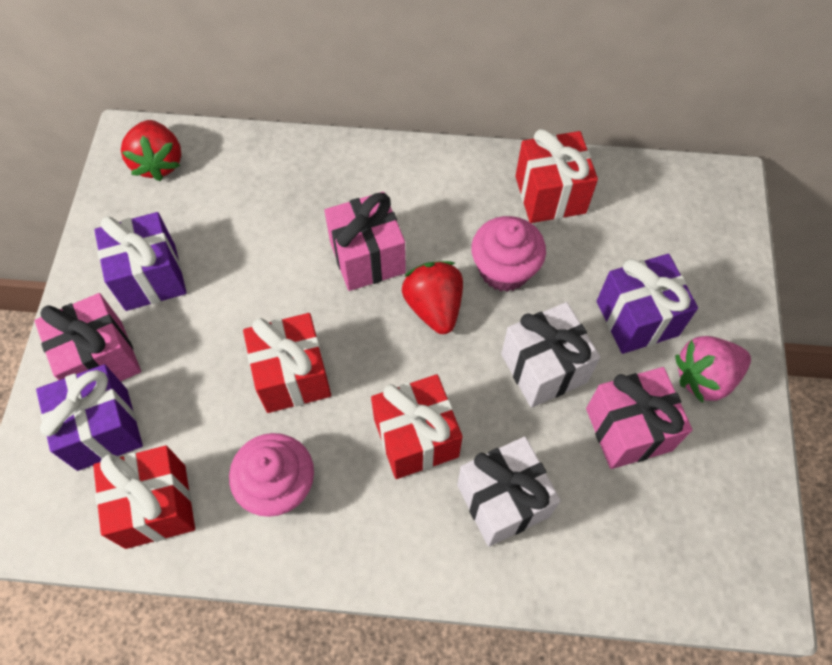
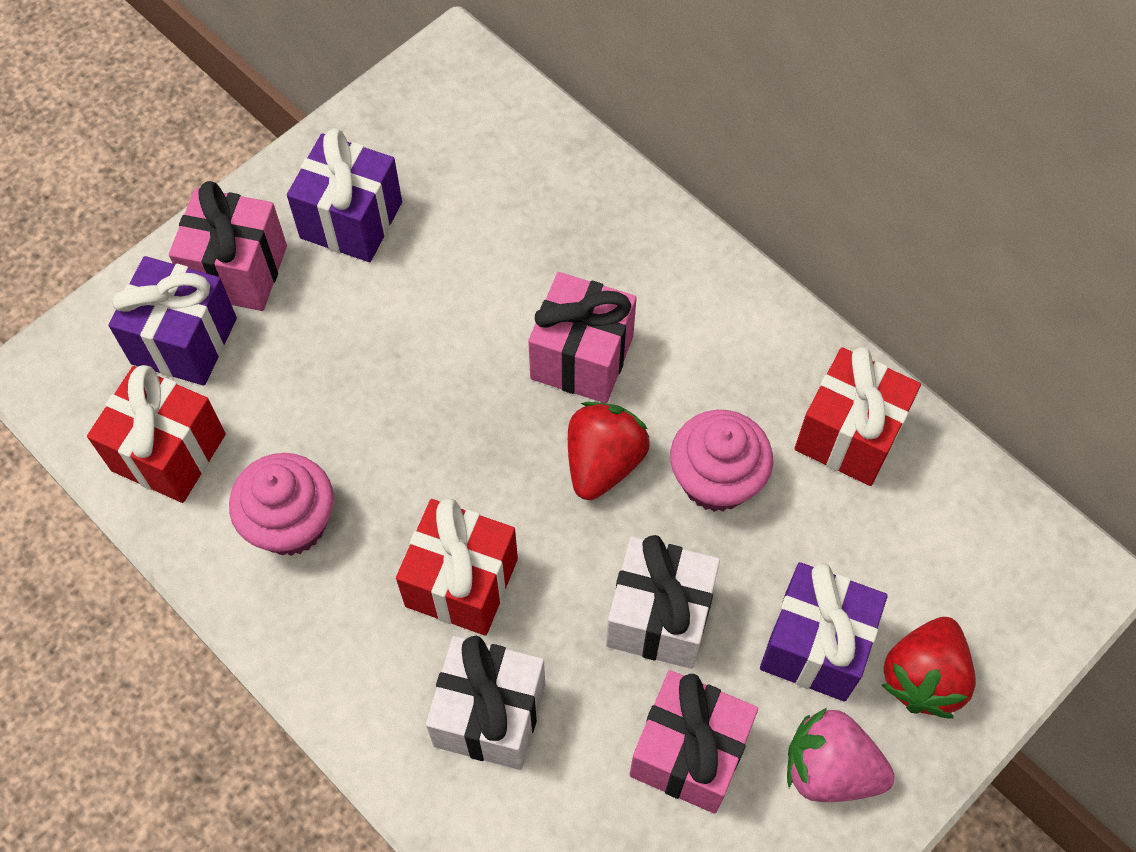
camera: 40 degrees right, 0 degrees up
red strawberry [121,120,181,181] -> red strawberry moved to [882,617,976,718]
red gift [243,313,331,413] -> none

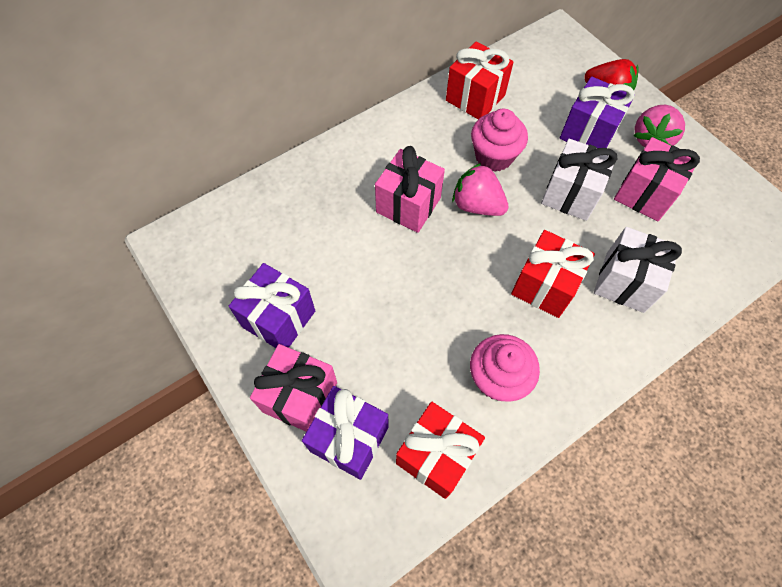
camera: 80 degrees left, 0 degrees up
red strawberry [568,402,650,500] -> pink strawberry [452,163,509,216]

